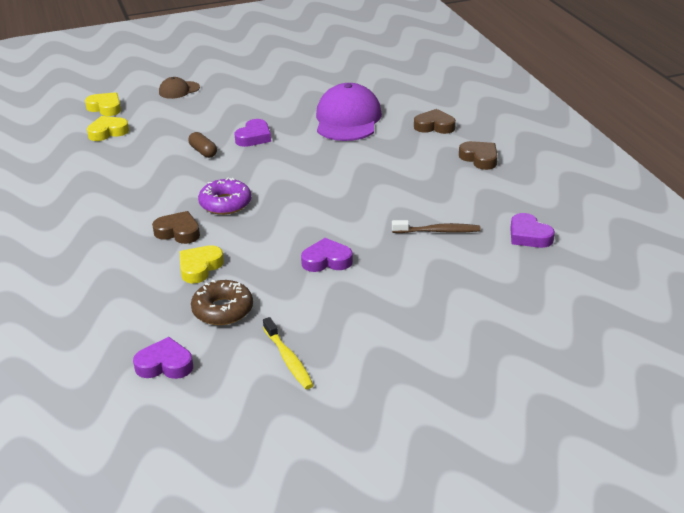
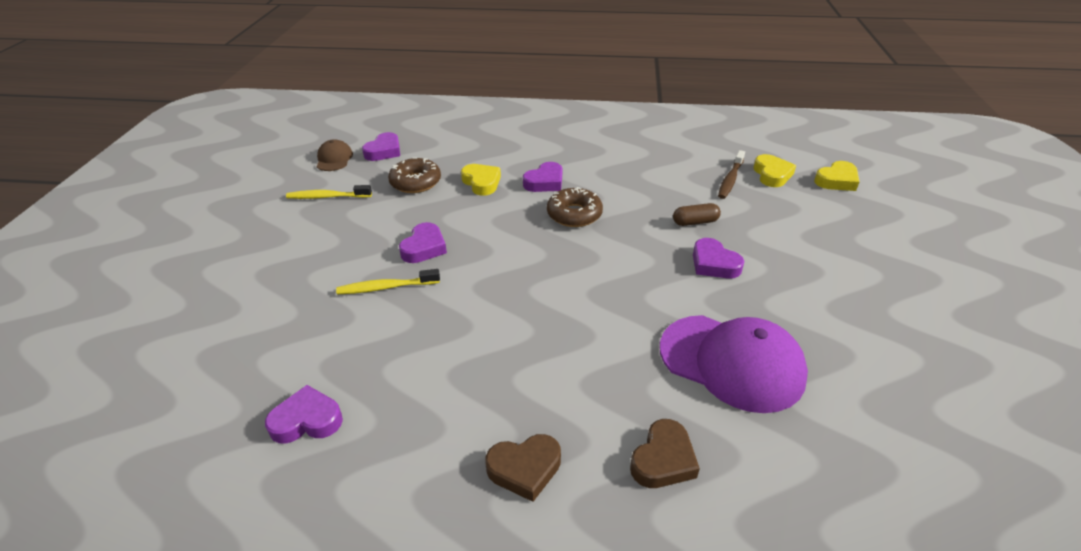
camera: 115 degrees right, 5 degrees up
brown heart [152,211,200,244] -> purple heart [523,162,562,192]
brown cap [159,77,200,99] -> brown cap moved to [317,139,353,171]
purple donut [198,178,251,215] -> brown donut [547,187,603,227]
brown toothbrush [392,220,481,233] -> brown toothbrush moved to [718,150,745,199]
none -> yellow toothbrush [336,269,440,294]

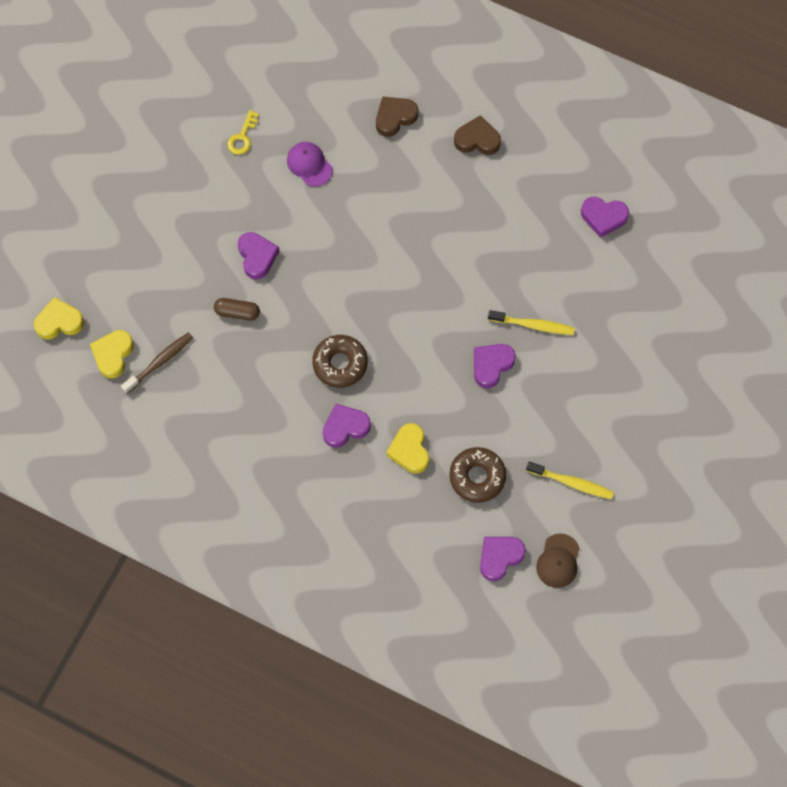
camera: 160 degrees left, 30 degrees up
purple cap [660,315,808,413] -> purple cap [287,142,333,187], size x0.49
none -> yellow key [227,110,259,155]

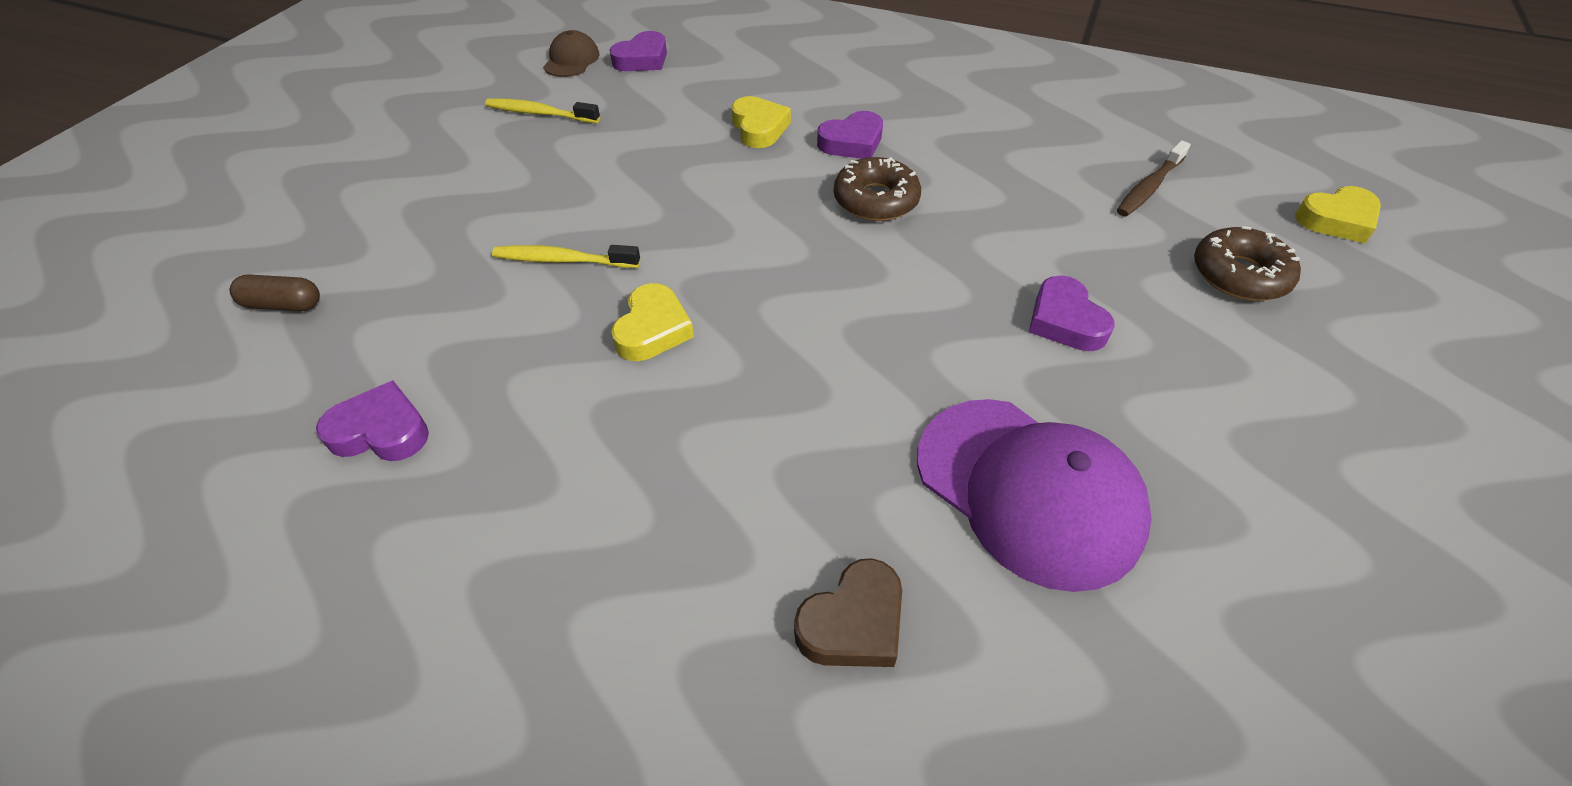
camera: 175 degrees right, 20 degrees down
yellow heart [90,330,134,378] -> yellow heart moved to [611,283,694,361]
brown capsule [214,298,260,321] -> brown capsule moved to [230,274,320,311]
yellow key [227,110,259,155] -> none
purple cap [287,142,333,187] -> purple cap [917,399,1152,592], size x2.02
brown donut [449,447,506,503] -> brown donut moved to [1194,226,1301,301]
brown heart [454,115,501,155] -> none
purple heart [474,344,516,388] -> none

